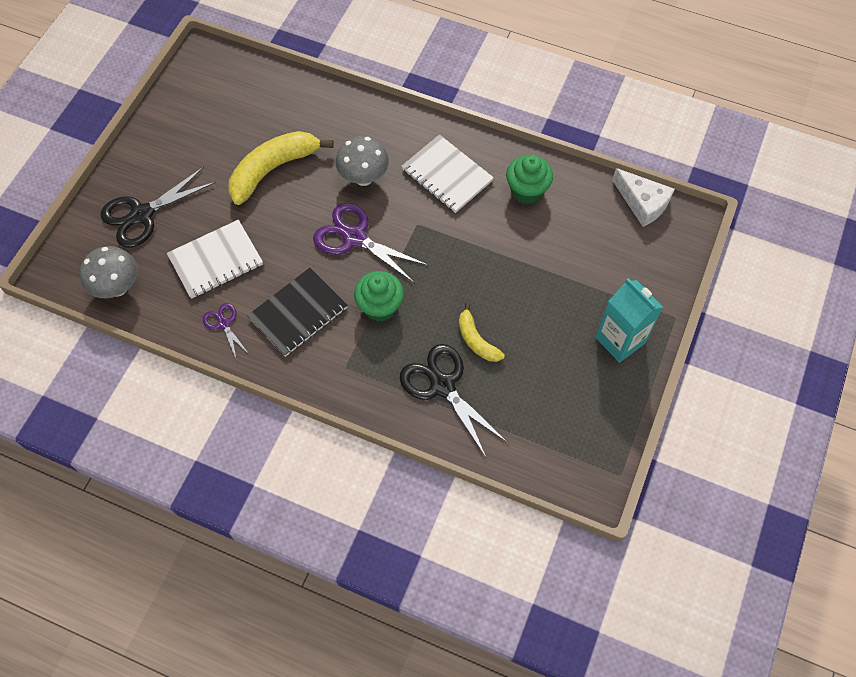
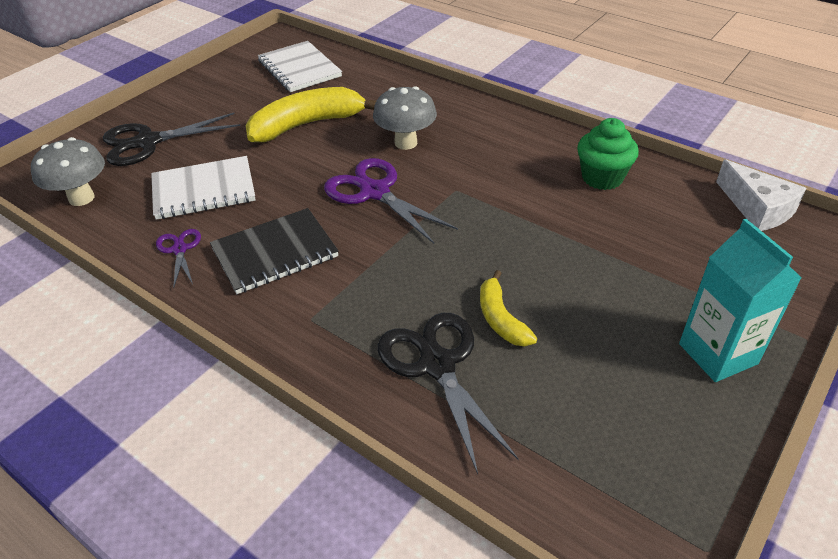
camera: 15 degrees right, 20 degrees down
green cupcake [354,271,404,322] -> none
white notebook [401,135,494,213] -> white notebook moved to [258,41,342,92]

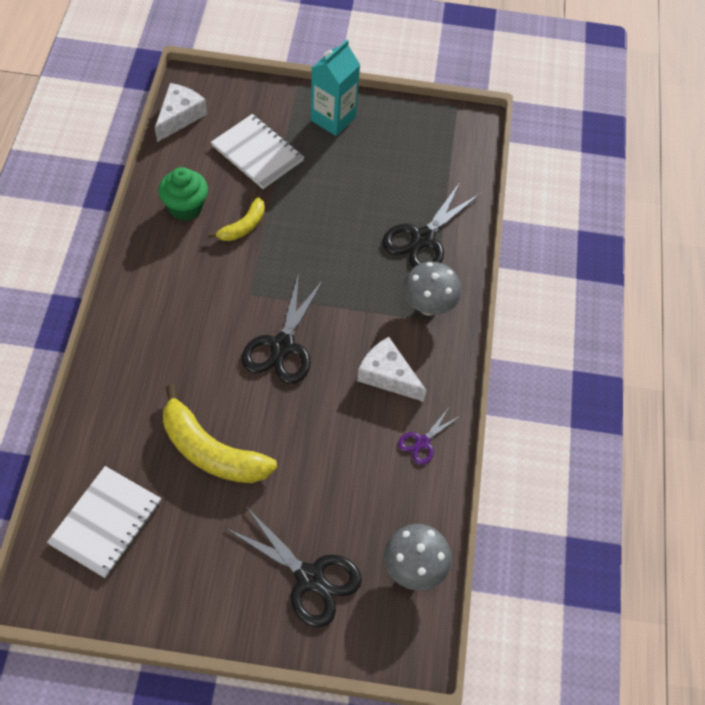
camera: 125 degrees left, 15 degrees up
white notebook [151,156,256,220] -> white notebook moved to [211,114,304,189]
black notebook [210,208,339,294] -> white cheese [357,337,426,402]
purple scissors [324,158,458,244] -> black scissors [242,273,324,384]
grey mushroom [373,86,437,150] -> grey mushroom moved to [403,262,462,316]
yellow banana [480,270,537,347] -> yellow banana moved to [208,197,265,241]

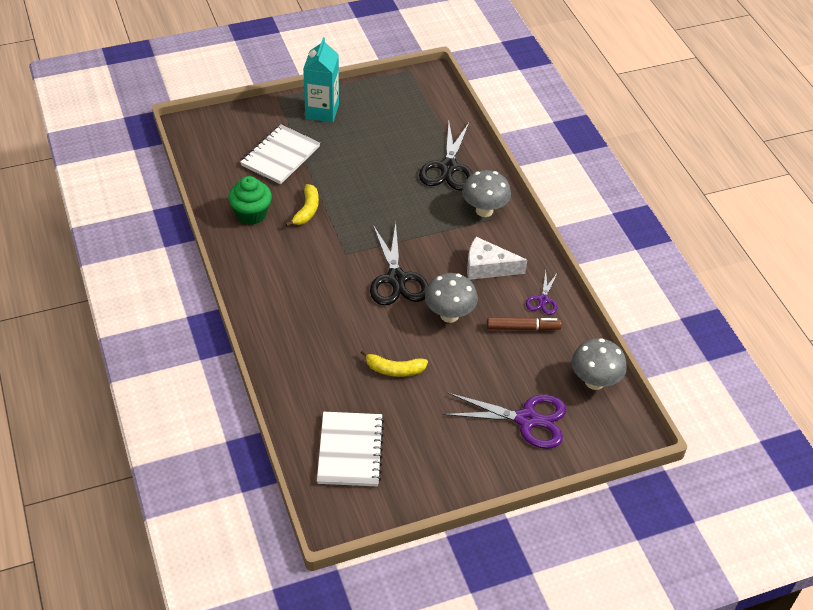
camera: 25 degrees left, 10 degrees down
white cheese [155,83,207,142] -> none
yellow banana [163,384,277,483] -> yellow banana [361,350,428,377], size x0.55
white notebook [211,114,304,189] -> white notebook turned 75 degrees counterclockwise [240,125,320,184]
black scissors [225,506,362,627] -> purple scissors [443,393,567,449]
none -> grey mushroom [425,273,478,323]
none -> brown marker [487,317,562,331]

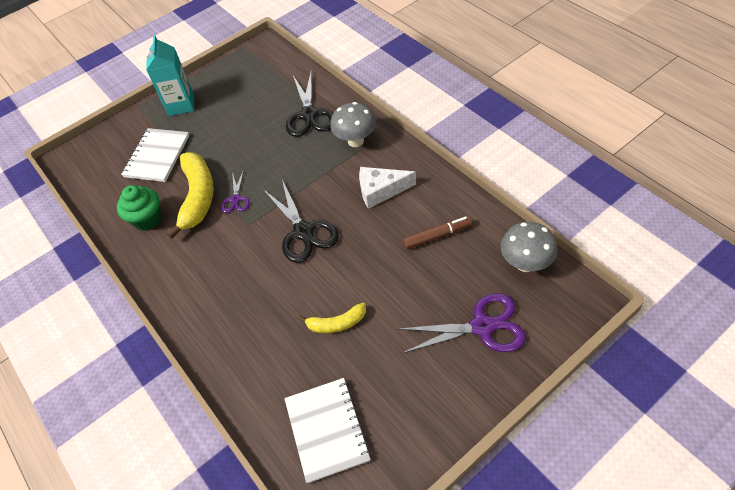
camera: 10 degrees left, 5 degrees up
yellow banana [285,184,319,227] -> yellow banana [167,152,214,239], size x1.82
grey mushroom [425,273,478,323] -> none
purple scissors [526,271,558,315] -> purple scissors moved to [221,172,250,213]

